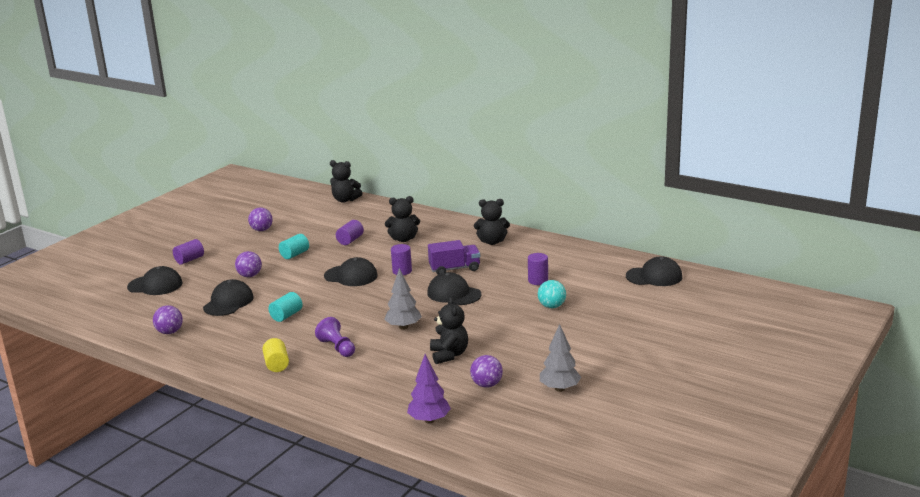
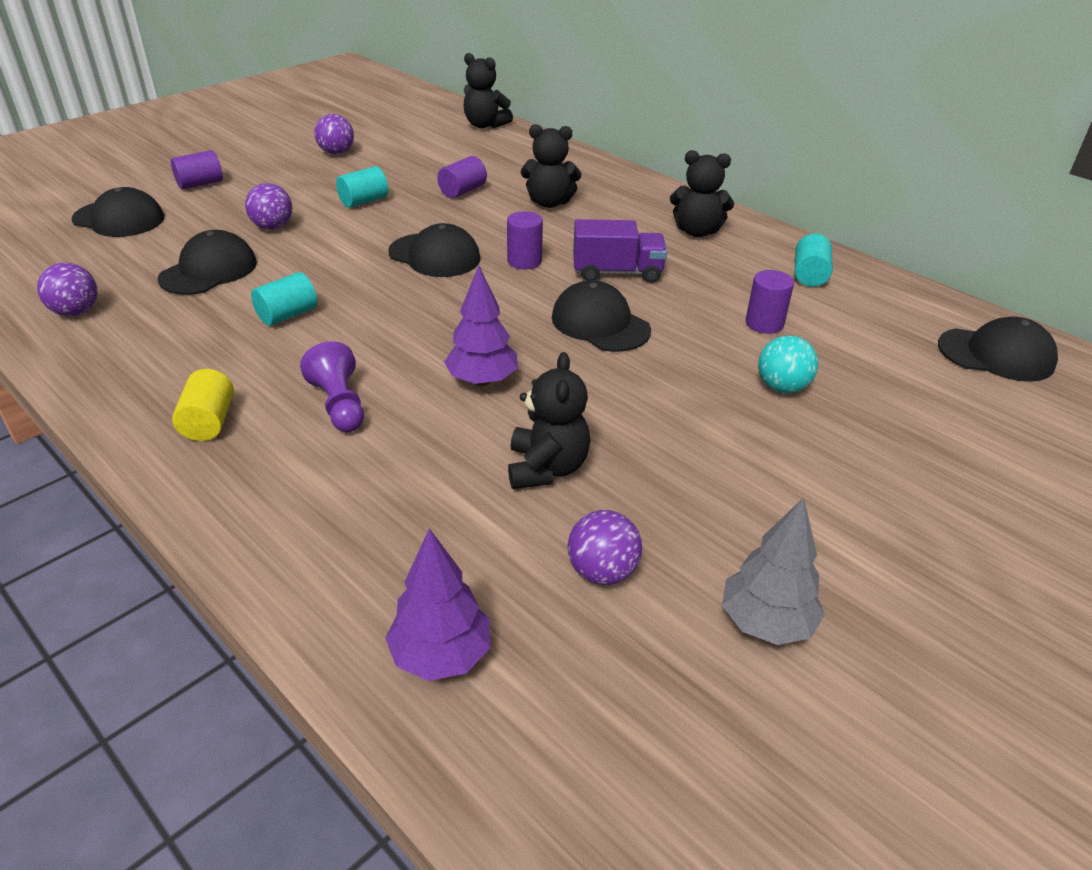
camera: 10 degrees right, 15 degrees up
grey tree [384,268,422,330] -> purple tree [444,265,518,386]
none -> turquoise cylinder [795,234,832,287]

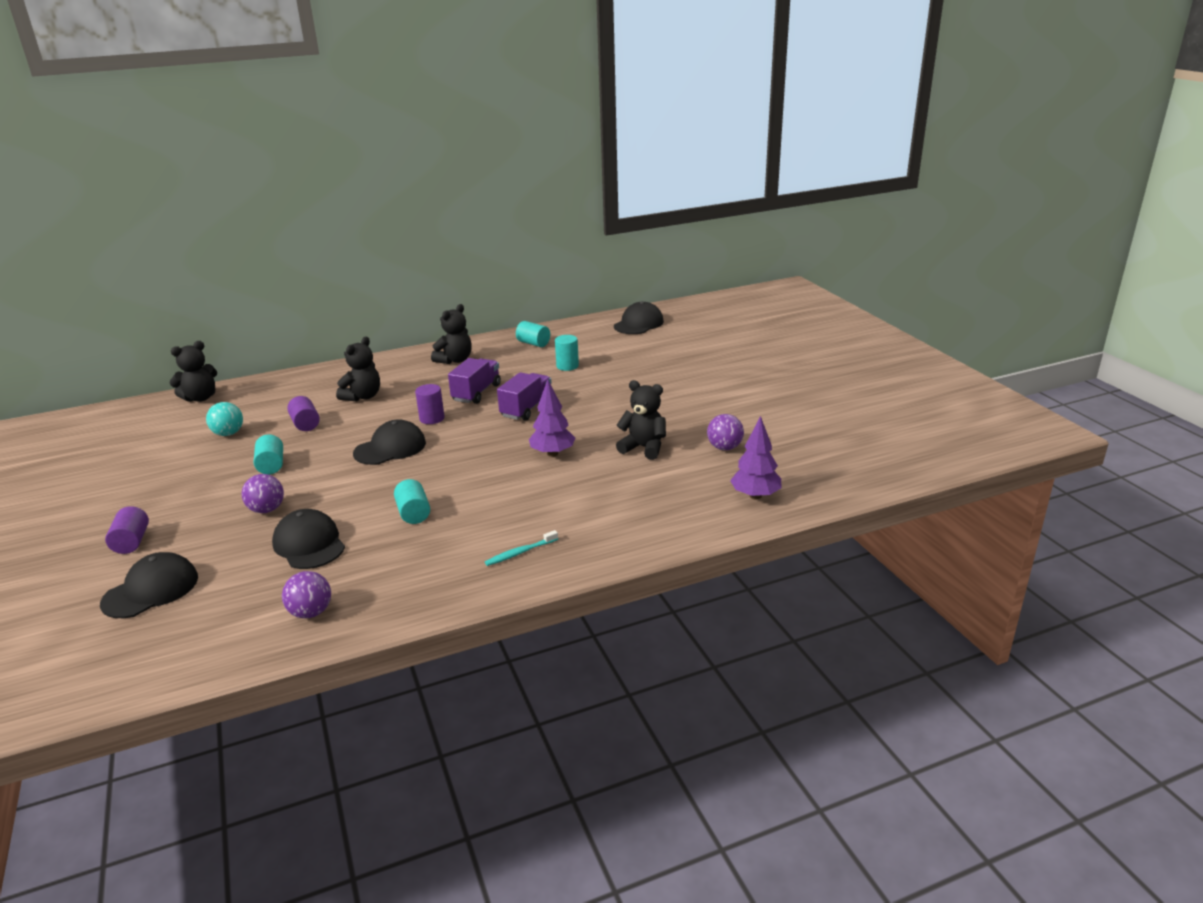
camera: 65 degrees left, 10 degrees down
yellow cylinder [172,369,234,441] -> turquoise toothbrush [485,530,558,566]
purple pawn [300,341,364,432] -> none
purple ball [314,114,354,155] -> none
black cap [552,280,651,352] -> purple truck [497,372,551,421]
grey tree [722,498,825,645] -> none
purple cylinder [746,270,794,334] -> turquoise cylinder [555,335,579,371]
turquoise ball [758,336,818,393] -> turquoise ball moved to [206,402,243,436]

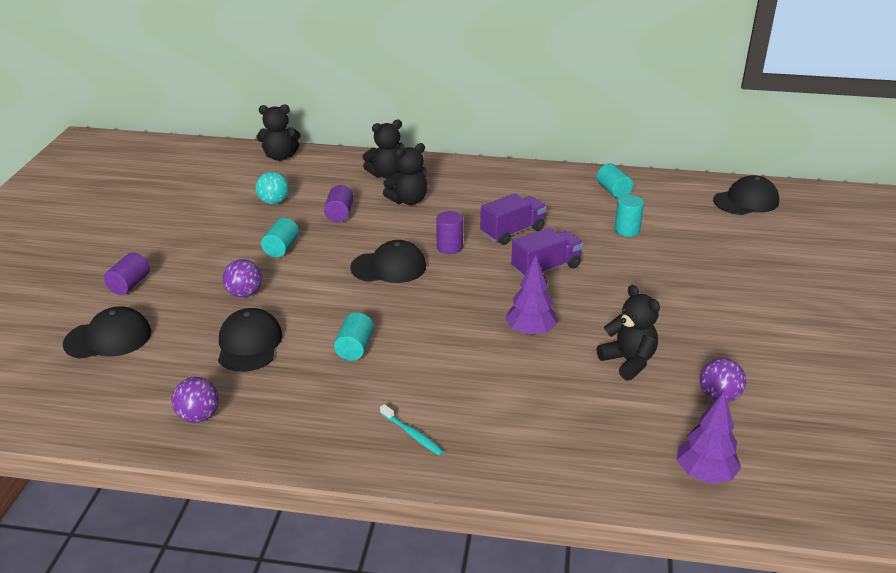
camera: 30 degrees right, 5 degrees up
black teddy bear [431,304,471,364] -> black teddy bear moved to [362,120,405,179]
turquoise toothbrush [485,530,558,566] -> turquoise toothbrush turned 135 degrees counterclockwise [380,404,444,456]

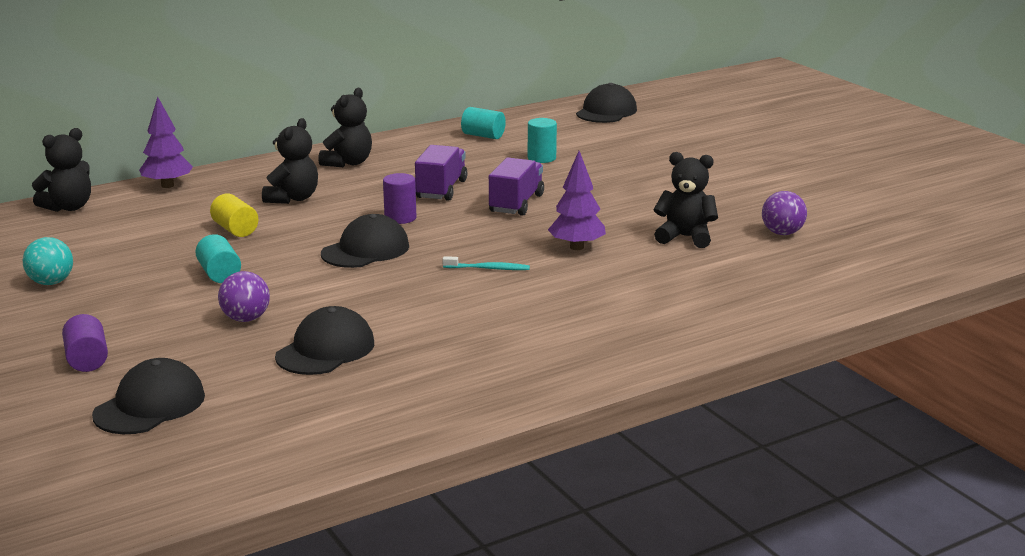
camera: 40 degrees left, 10 degrees down
purple ball [172,377,219,423] -> none
black cap [218,308,282,372] -> black cap turned 75 degrees clockwise [275,306,374,375]
turquoise ball [255,171,289,205] -> turquoise ball moved to [23,237,73,285]
purple cylinder [324,185,354,222] -> yellow cylinder [210,194,258,237]
turquoise cylinder [334,312,374,361] -> none
black teddy bear [362,120,405,179] -> black teddy bear moved to [318,88,372,167]
turquoise toothbrush [380,404,444,456] -> turquoise toothbrush moved to [442,256,530,270]
purple tree [676,391,741,484] -> purple tree moved to [139,97,193,188]

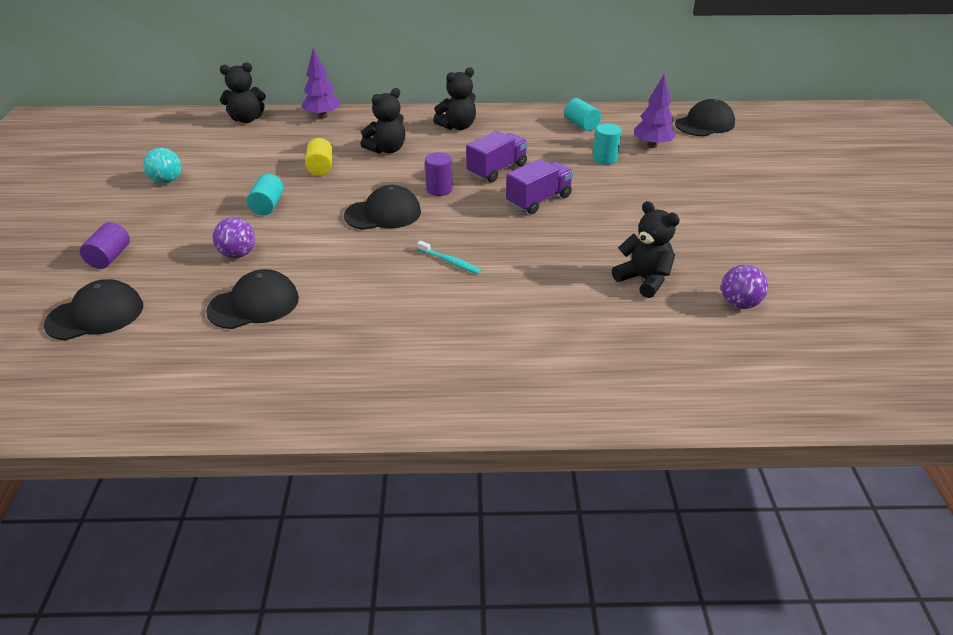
camera: 30 degrees right, 15 degrees up
purple tree [548,151,606,250] -> purple tree moved to [634,75,676,148]

